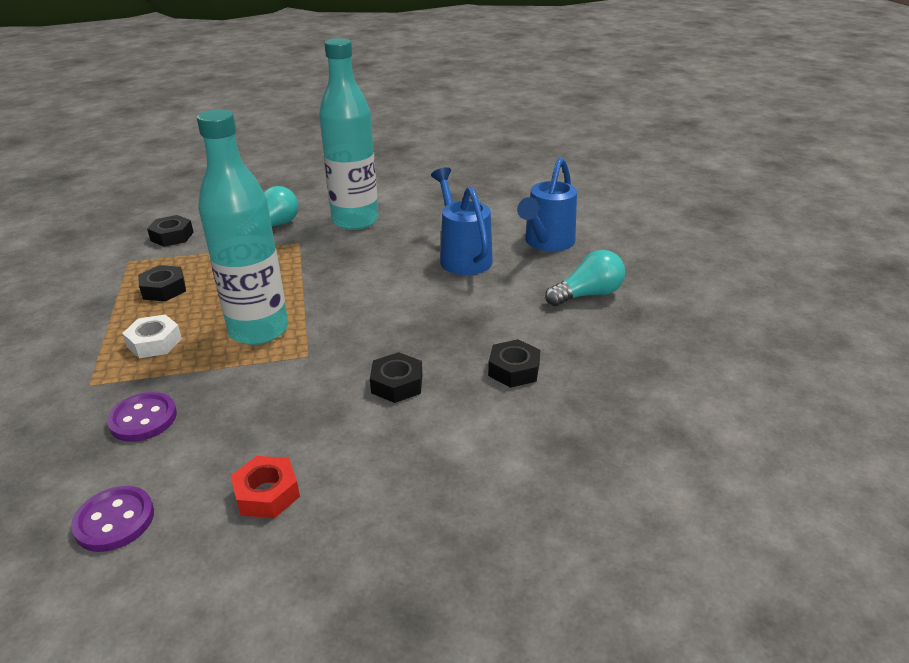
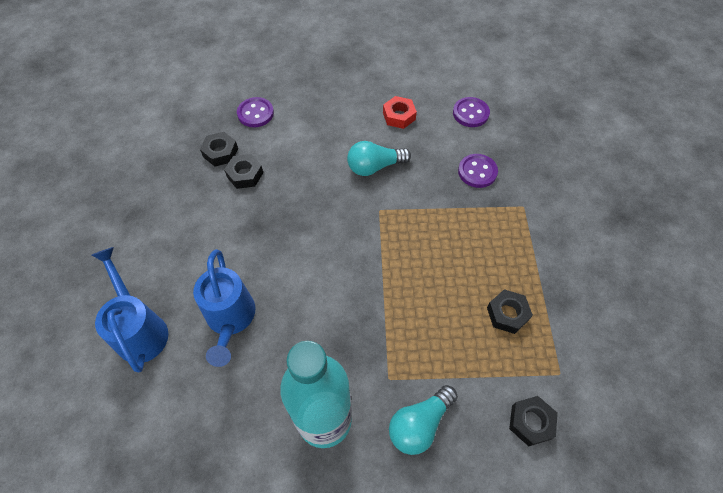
camera: 170 degrees left, 25 degrees up
white nut [122,315,182,358] -> none
turquoise bottle [197,109,288,345] -> none
black nut [370,352,422,403] -> black nut moved to [200,132,238,167]
blue watering can [517,157,577,252] -> blue watering can turned 60 degrees counterclockwise [91,247,168,372]
turquoise light bulb [545,250,625,306] -> turquoise light bulb moved to [347,141,411,176]
none -> purple button [237,97,274,127]

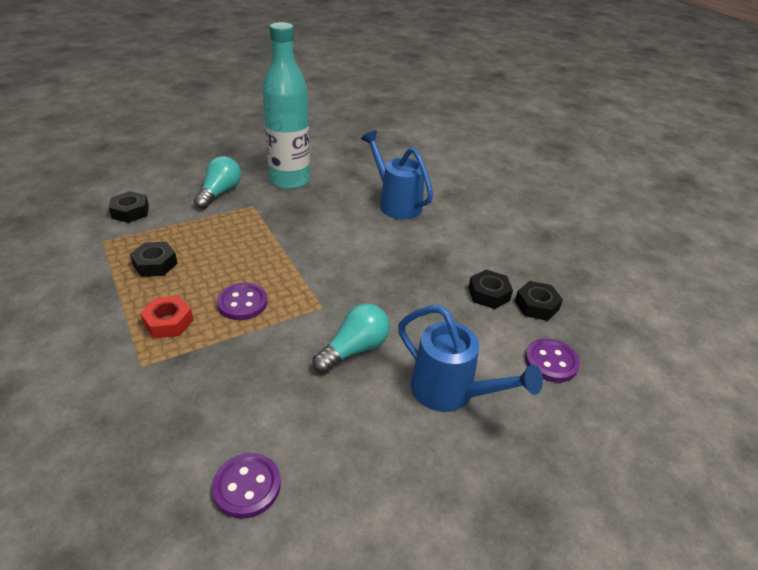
camera: 150 degrees right, 20 degrees down
blue watering can [91,247,168,372] -> blue watering can moved to [398,306,543,412]
red nut [383,96,417,129] -> red nut moved to [140,296,193,338]
purple button [458,154,498,188] -> purple button moved to [217,283,267,320]

